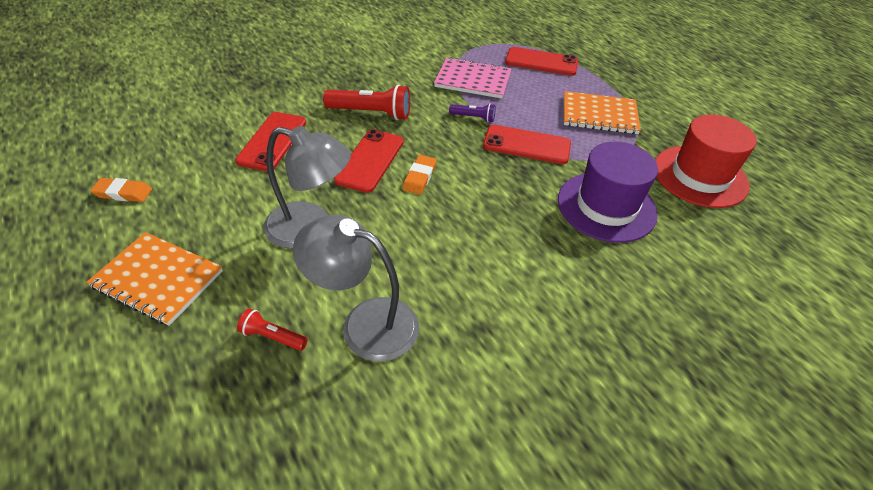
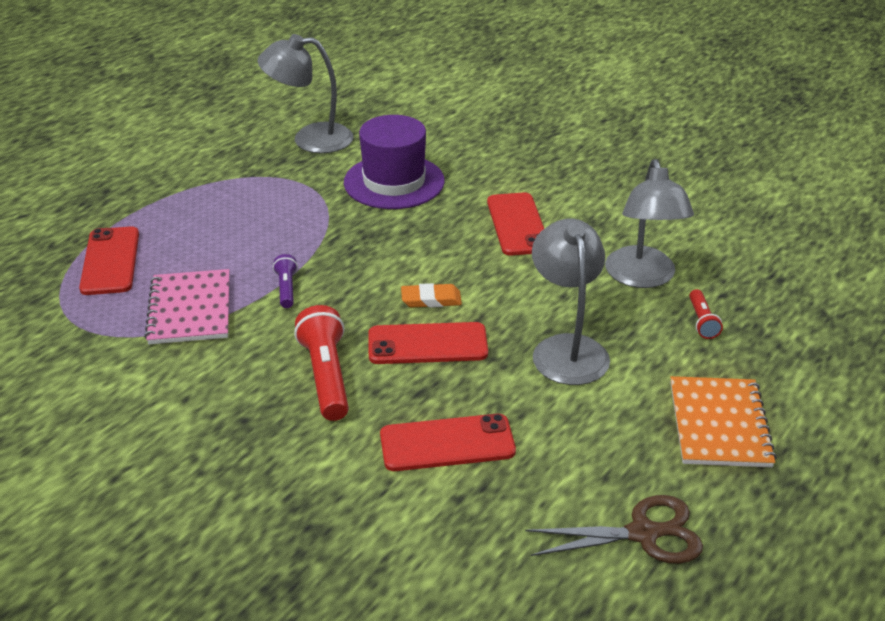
camera: 110 degrees left, 10 degrees down
orange eraser [90,178,152,202] -> brown scissors [525,495,703,564]
red phone [483,125,571,164] -> red phone moved to [487,192,544,256]
orange notebook [564,91,641,134] -> none
red hat [655,115,757,208] -> grey lamp [258,34,354,153]

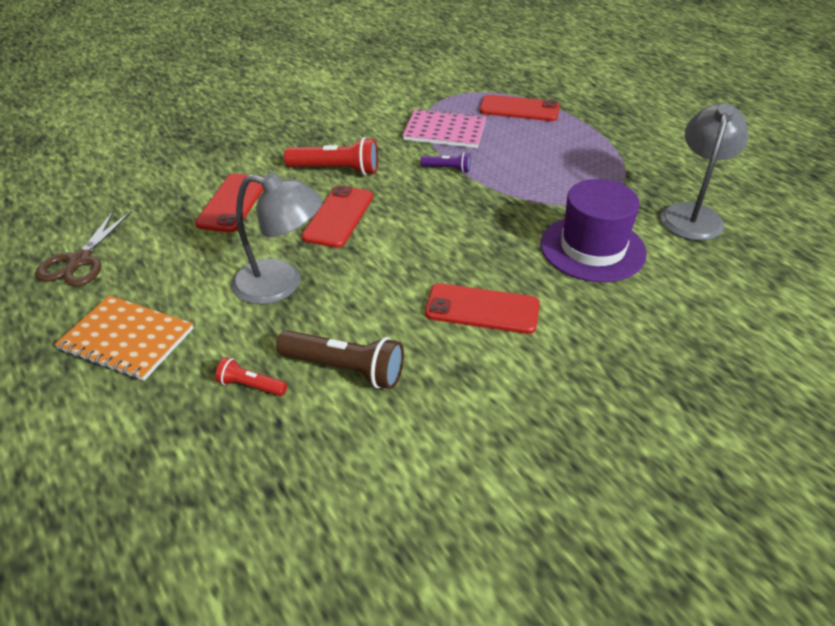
camera: 110 degrees right, 5 degrees up
orange eraser [401,283,462,308] -> none
grey lamp [605,159,694,288] -> brown flashlight [276,330,404,389]

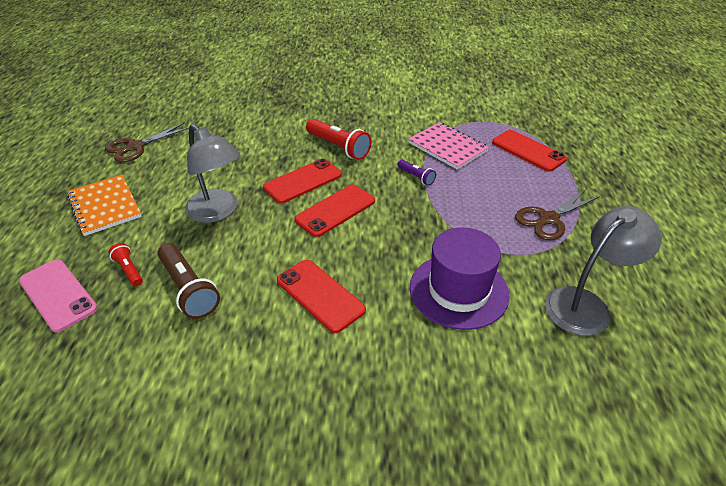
camera: 35 degrees right, 0 degrees up
red phone [195,173,263,233] -> red phone moved to [294,184,375,237]
none -> pink phone [19,259,98,332]
none -> brown scissors [515,189,600,240]

